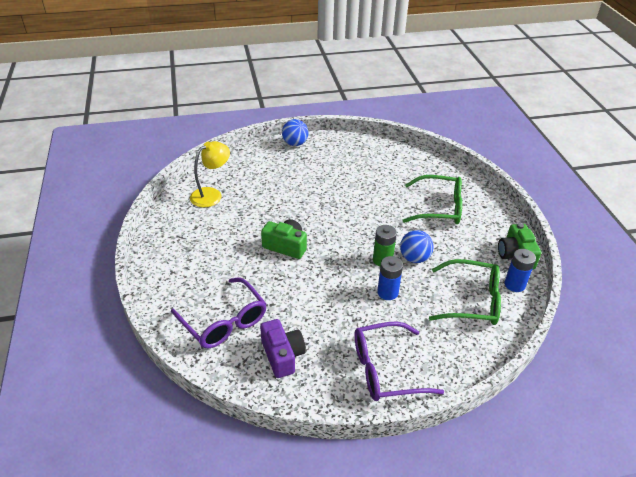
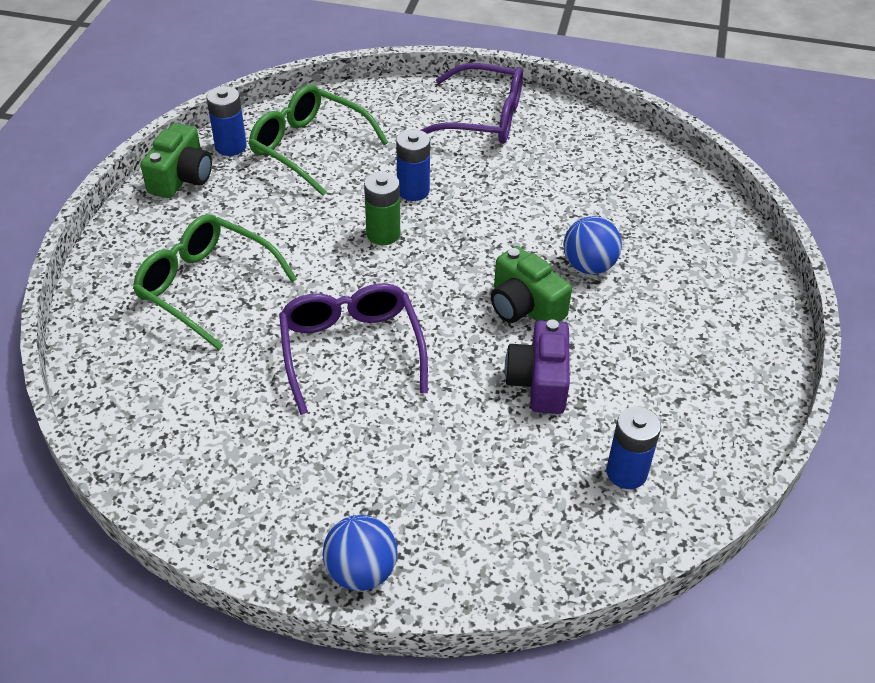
camera: 155 degrees left, 5 degrees up
purple glasses [171,278,267,348] -> purple glasses moved to [279,283,428,415]
yellow lamp [190,141,230,207] -> blue battery [606,406,661,489]
purple camera [260,319,306,378] -> purple camera moved to [505,320,570,414]
blue ball [400,230,434,263] -> blue ball moved to [563,216,622,274]

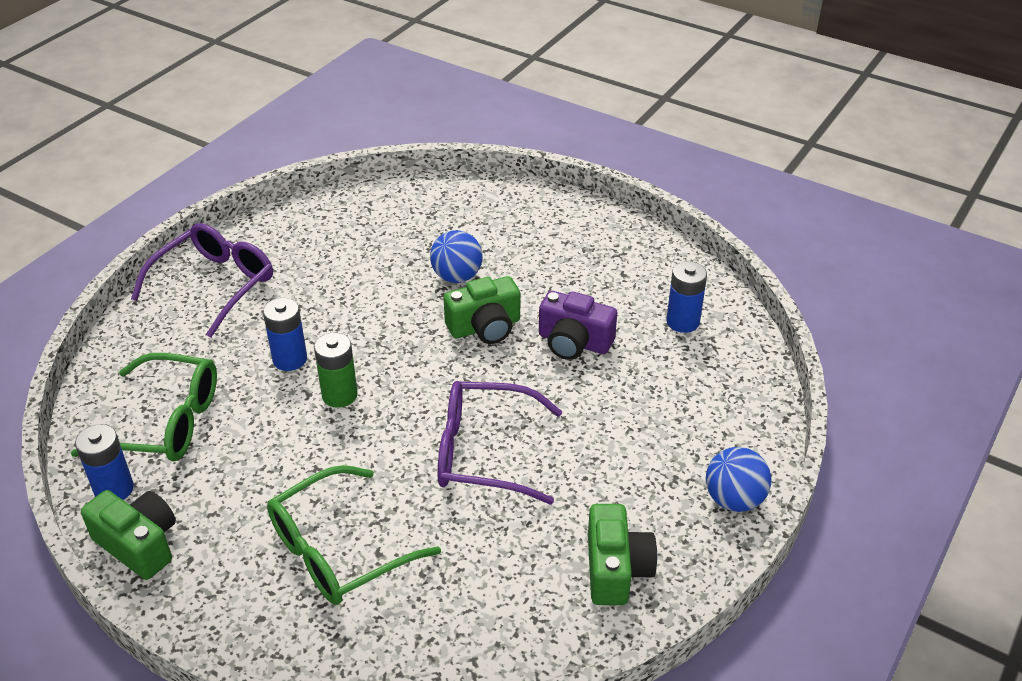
camera: 70 degrees left, 5 degrees down
green glasses [249,85,388,196] -> green glasses turned 135 degrees counterclockwise [71,353,217,462]
none -> green camera [588,504,657,605]

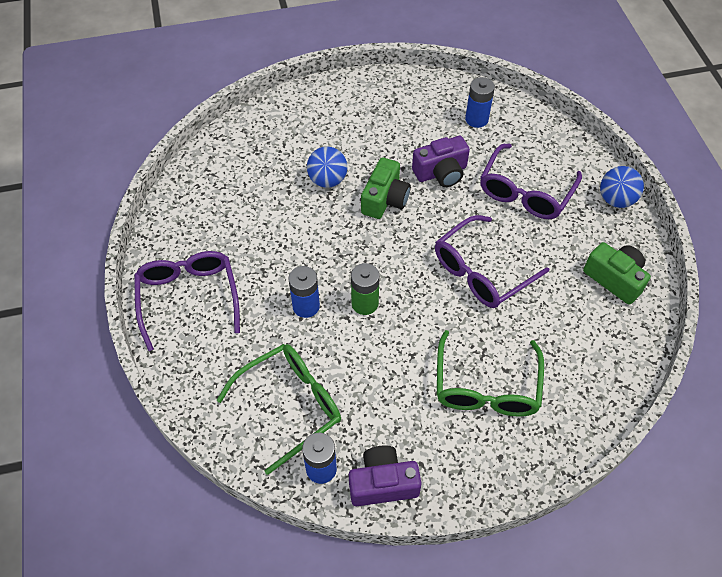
camera: 45 degrees left, 15 degrees up
green camera [81,490,176,580] -> purple camera [349,446,421,506]
none -> purple glasses [480,144,582,219]

